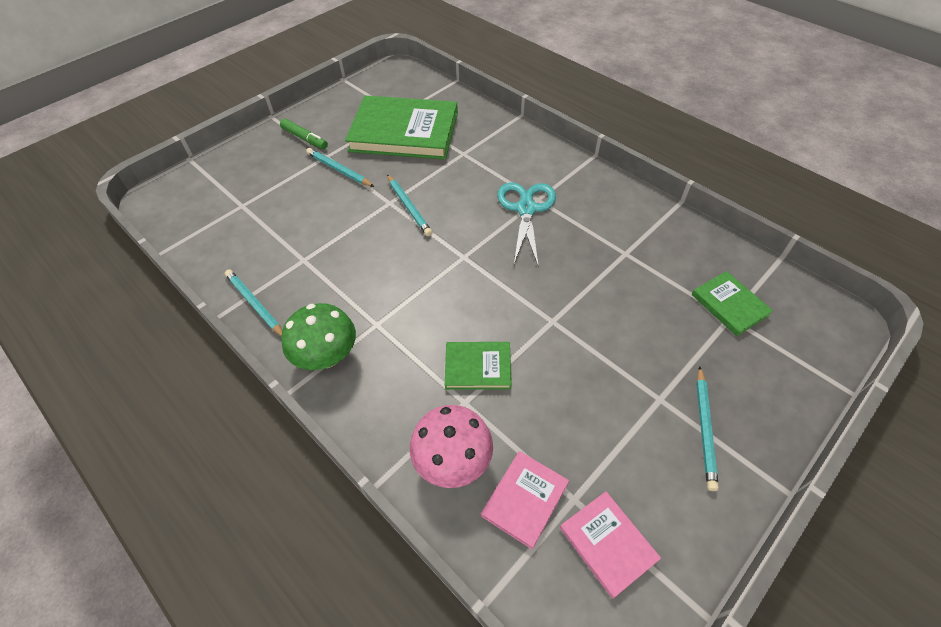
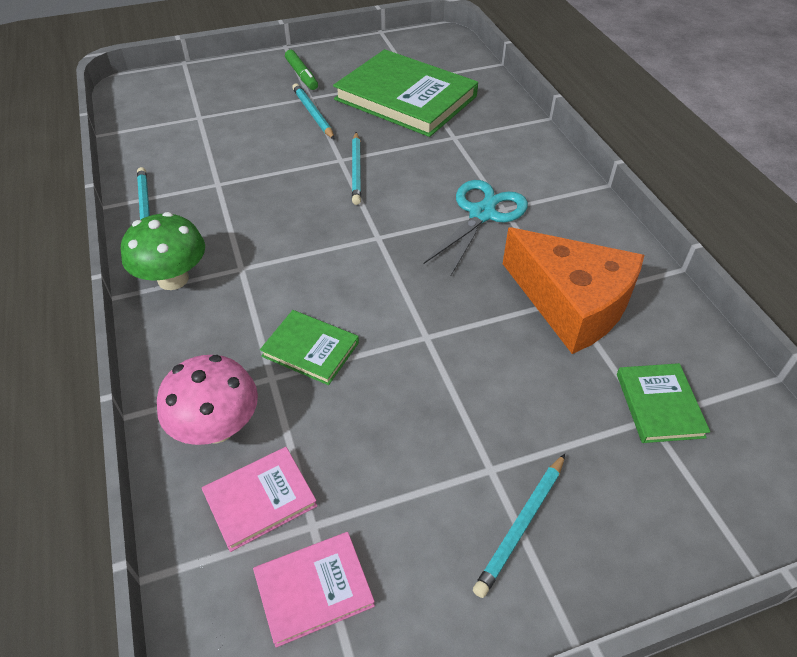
camera: 25 degrees right, 5 degrees down
pink book [560,491,661,599] -> pink book turned 75 degrees clockwise [253,532,375,648]
none -> orange cheese [503,227,644,354]

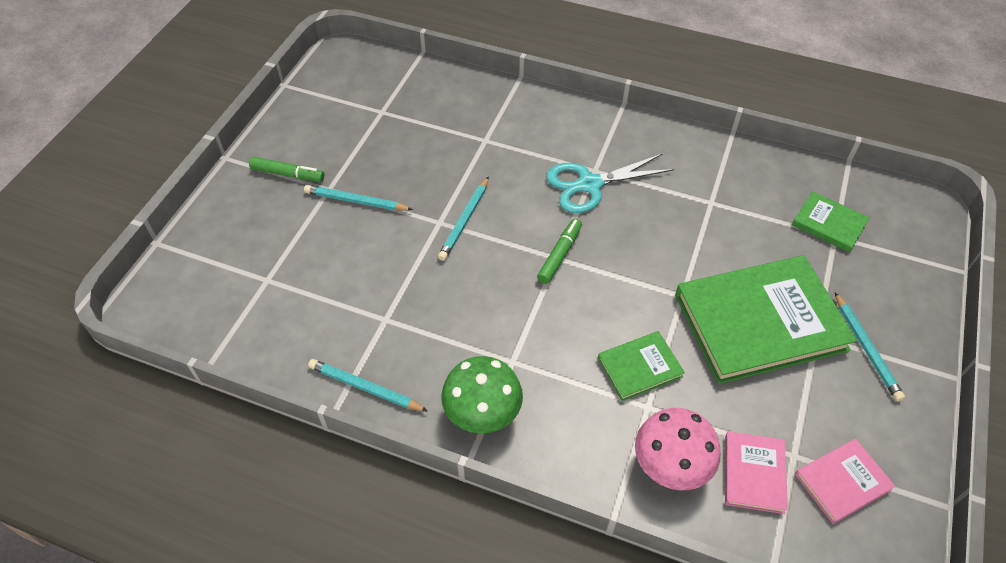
camera: 50 degrees left, 5 degrees up
pink book [253,532,375,648] -> pink book turned 45 degrees clockwise [795,439,895,524]
green book [333,49,478,137] -> green book moved to [675,255,857,384]
turquoise pencil [352,132,361,205] -> turquoise pencil turned 75 degrees clockwise [438,176,489,261]
turquoise scissors [423,180,528,275] -> turquoise scissors turned 90 degrees counterclockwise [546,153,674,213]
orange cheese [503,227,644,354] -> none
none -> green marker [537,218,582,284]

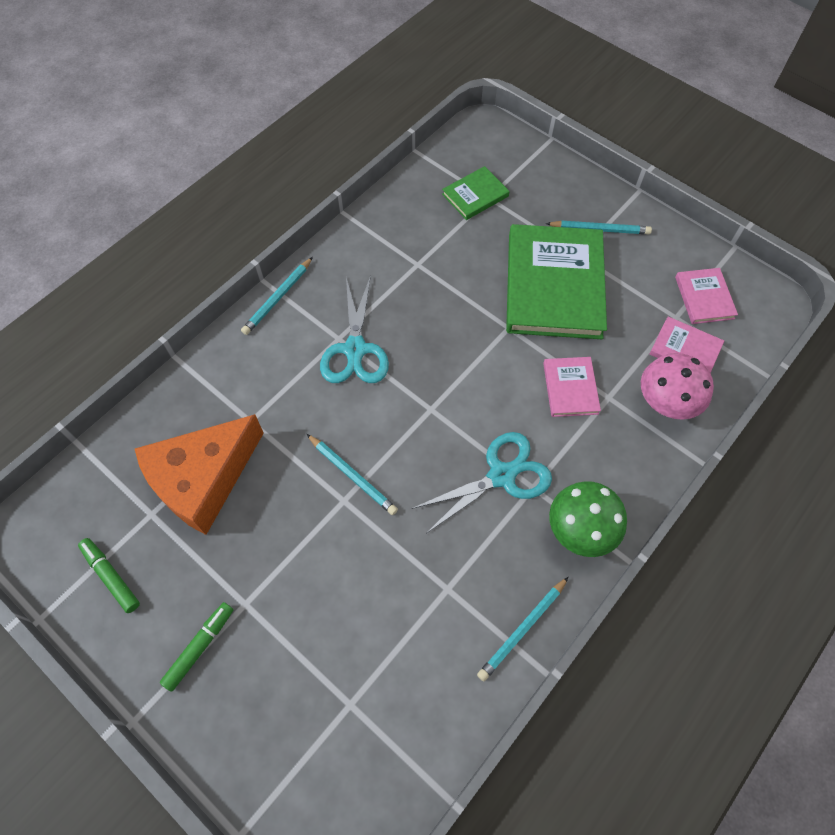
camera: 70 degrees left, 10 degrees up
turquoise pencil [304,185,413,211] -> turquoise pencil moved to [241,257,313,335]
green marker [537,218,582,284] -> green marker moved to [78,538,140,613]
green book [598,331,685,401] -> pink book [543,357,601,417]
none -> orange cheese [135,414,264,535]
none -> turquoise scissors [411,432,552,533]

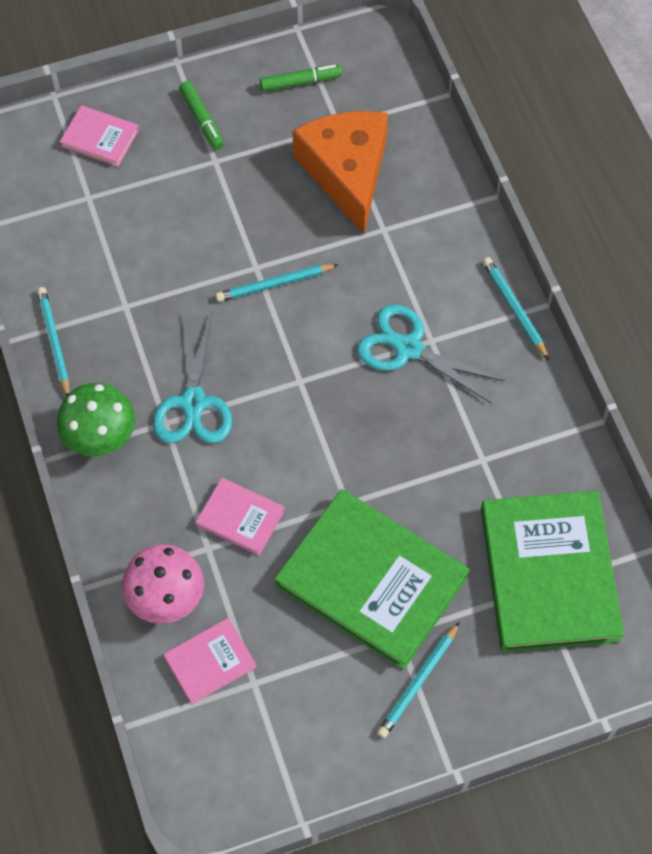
camera: 120 degrees right, 0 degrees up
green book [442,166,509,220] -> green book [481,491,624,652], size x2.12
pink book [675,268,738,324] -> pink book moved to [60,105,139,167]

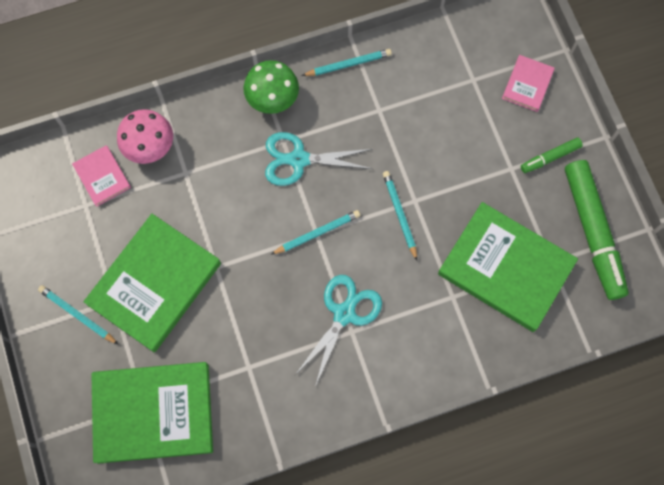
camera: 90 degrees right, 10 degrees up
pink book [196,478,285,556] -> none
green marker [260,65,342,92] -> green marker [565,160,629,300], size x2.11
orange cheese [293,111,388,234] -> green book [438,202,578,332]
turquoise pencil [483,257,549,360] -> turquoise pencil moved to [271,210,360,255]

